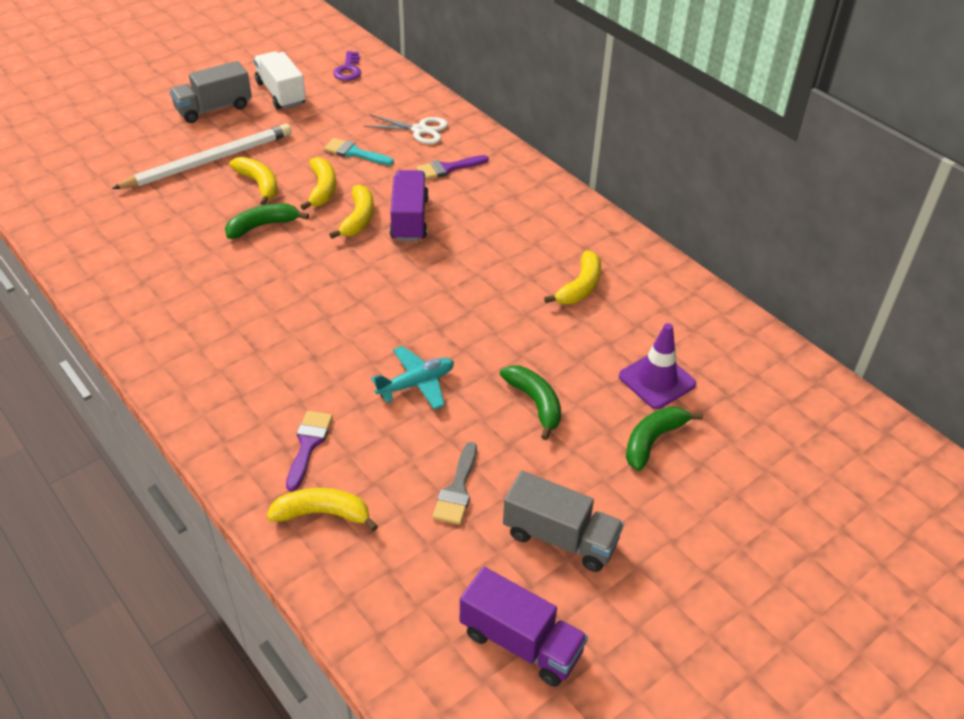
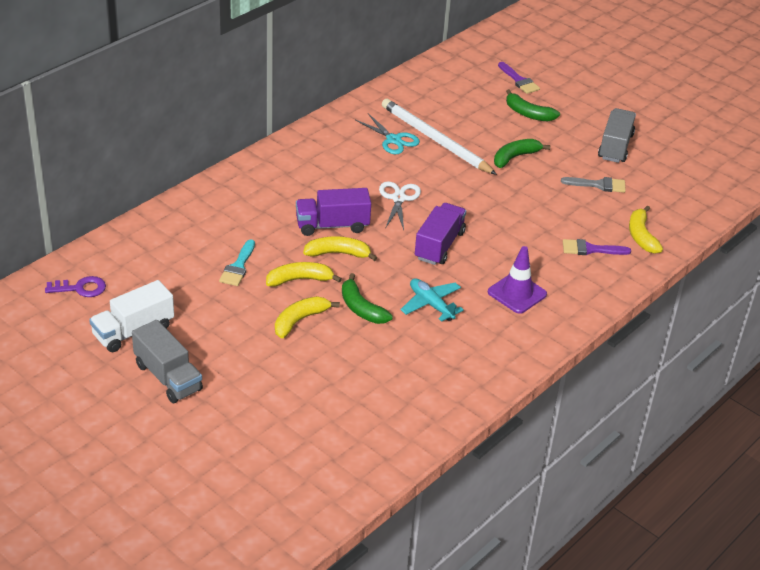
camera: 100 degrees left, 5 degrees down
white pencil [112,124,292,189] -> white pencil moved to [382,99,497,175]
white scissors [364,115,448,144] -> white scissors moved to [379,181,421,230]
turquoise plane [371,346,454,410] -> turquoise plane moved to [400,278,464,322]
purple brush [416,155,489,180] -> purple brush moved to [498,62,540,94]
purple truck [460,567,588,687] -> purple truck moved to [415,203,466,265]
yellow banana [544,251,601,304] -> turquoise scissors [355,113,420,154]
purple traffic cone [619,323,696,409] -> purple traffic cone moved to [488,246,547,314]

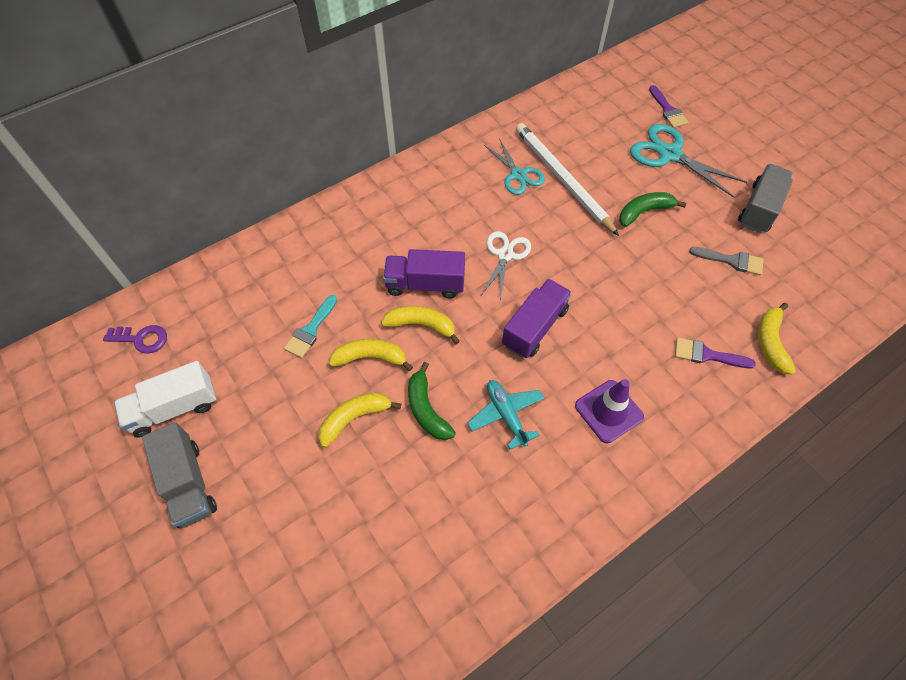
camera: 15 degrees right, 20 degrees up
green banana [506,89,560,121] -> turquoise scissors [630,124,747,198]

